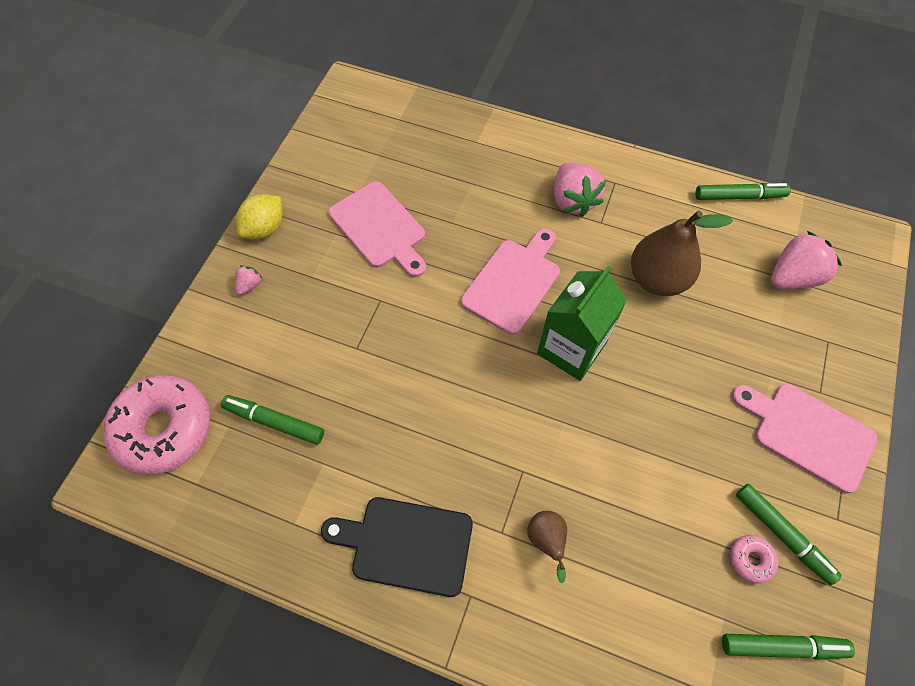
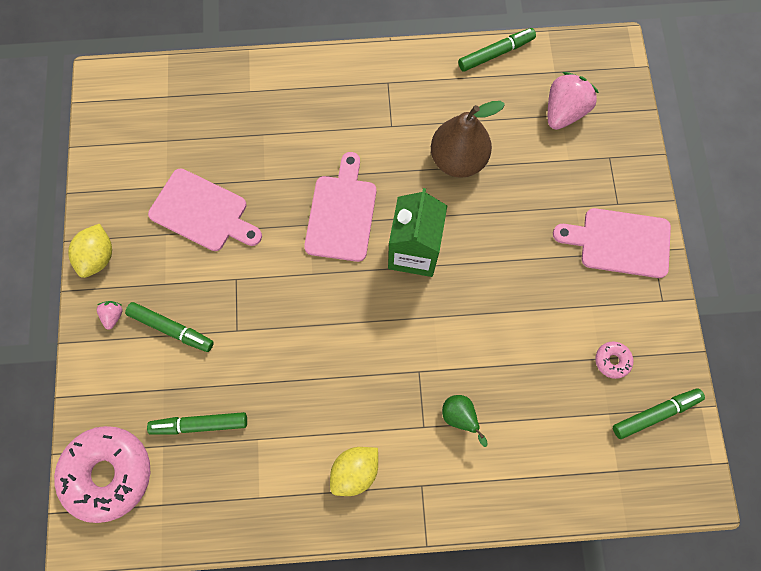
camera: 25 degrees left, 10 degrees up
black cutting board [321,497,473,597] -> yellow lemon [330,447,378,496]
brown pear [527,511,567,583] -> green pear [442,395,488,447]
pink strawberry [554,162,606,217] -> none
green marker [736,484,842,585] -> green marker moved to [125,302,214,352]

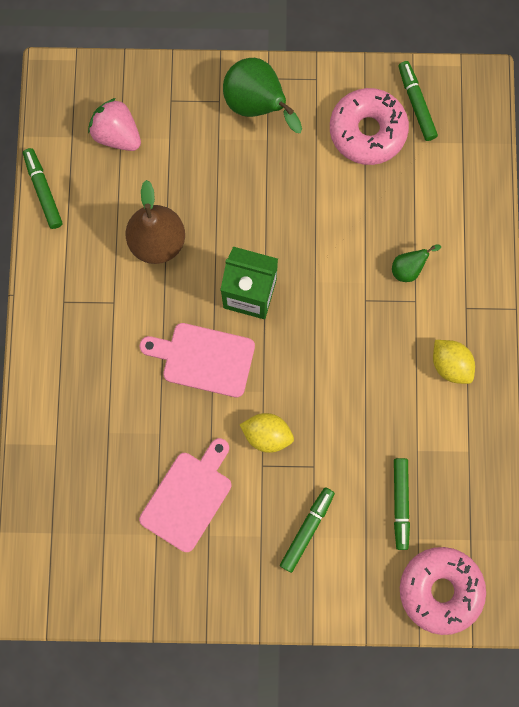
camera: 85 degrees left, 5 degrees up
yellow lemon [68,224,112,278] -> yellow lemon moved to [240,413,294,453]
pink strawberry [97,301,123,330] -> none
pink cutting board [553,208,671,278] -> green pear [223,58,302,133]
pink donut [595,342,633,379] -> pink donut [330,88,409,165], size x2.37

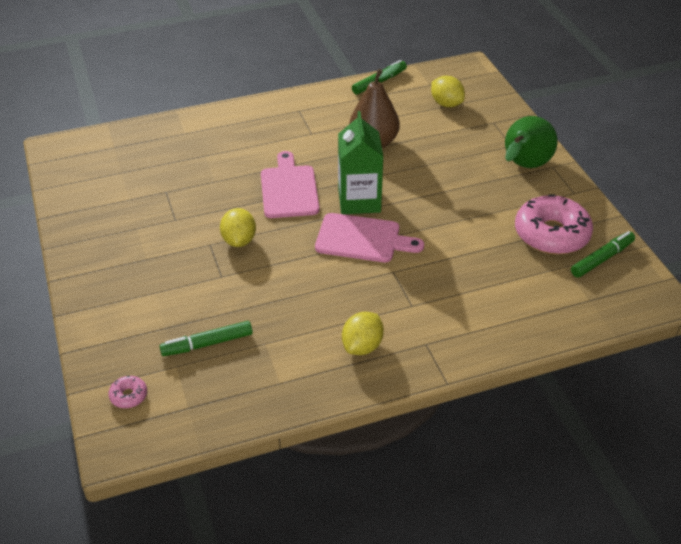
camera: 70 degrees right, 35 degrees down
pink strawberry [88,98,141,151] -> yellow lemon [431,76,465,107]
pink cutting board [139,438,231,552] -> pink cutting board moved to [315,213,424,262]
green marker [280,488,335,573] -> none
green pear [392,245,441,282] -> none
pink donut [400,547,486,635] -> pink donut [108,376,147,408], size x0.42

